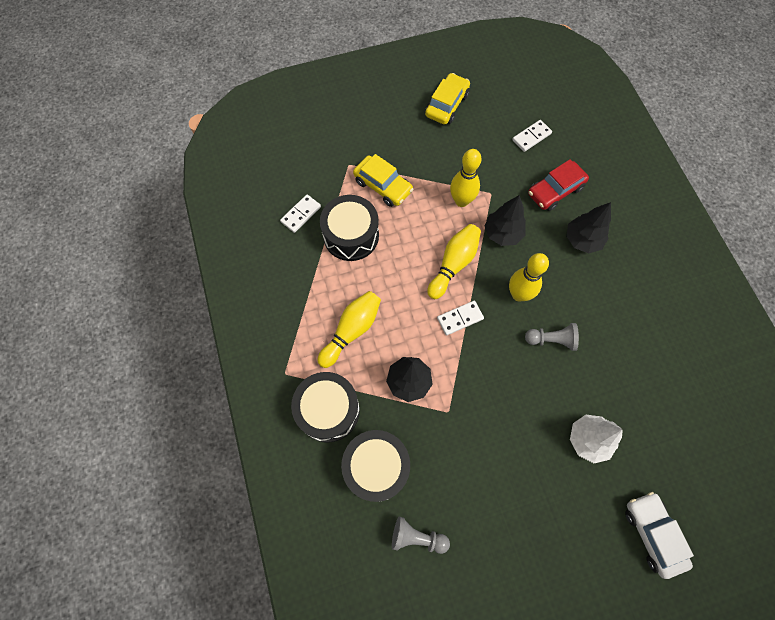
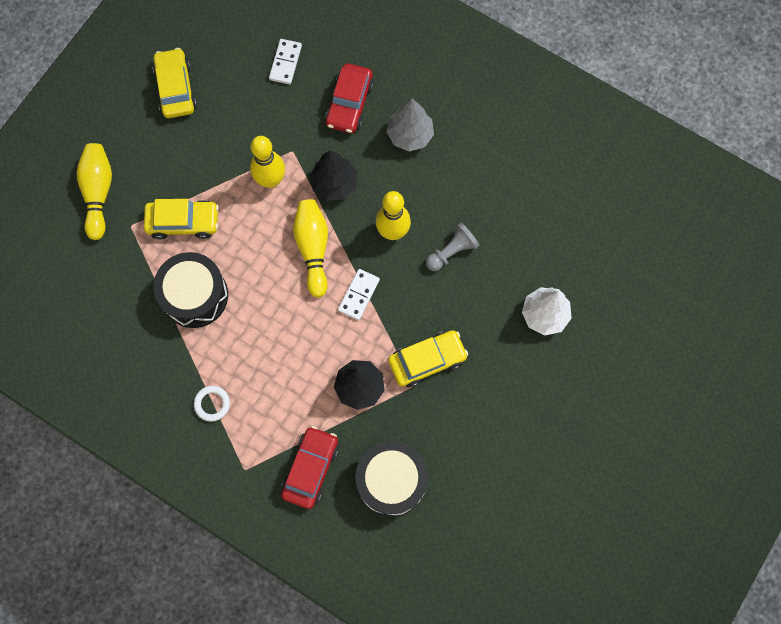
camera: 40 degrees left, 5 degrees up
white domino [280,195,321,233] -> none
black drum [291,372,360,443] -> red car [281,426,339,509]
yellow bowling pin [317,291,381,368] -> yellow bowling pin moved to [77,143,112,240]
grey pawn [392,517,450,554] -> none
black tree [566,202,611,253] -> grey tree [386,98,434,152]
white car [625,492,694,579] -> none
none -> white ring [194,386,230,422]
none -> yellow car [388,330,468,388]

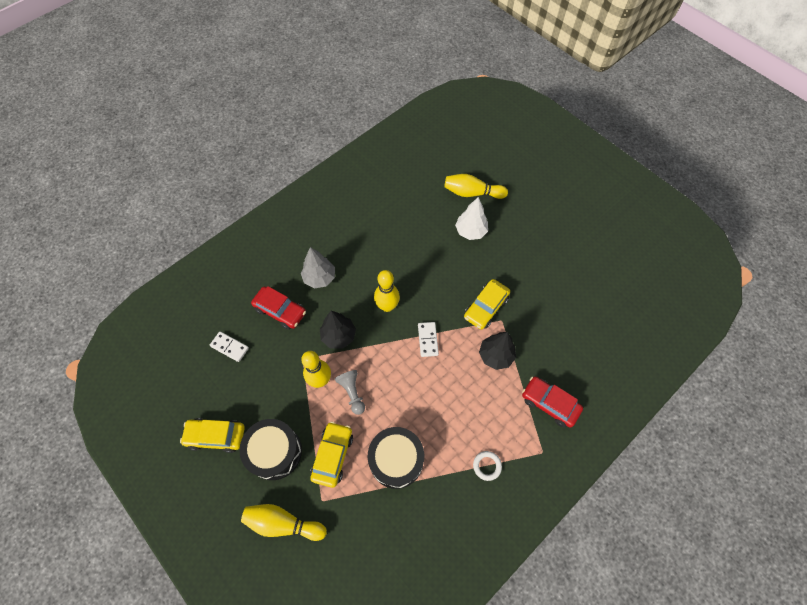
camera: 75 degrees left, 10 degrees down
yellow bowling pin [293,199,328,297] -> yellow bowling pin moved to [444,174,508,199]
white domino [338,269,380,320] -> white domino turned 45 degrees clockwise [418,322,439,357]
black drum [356,441,428,517] -> black drum moved to [239,419,302,480]
yellow car [388,330,468,388] -> yellow car turned 135 degrees counterclockwise [464,279,510,329]
grey pawn [426,223,480,271] -> grey pawn moved to [335,370,365,415]

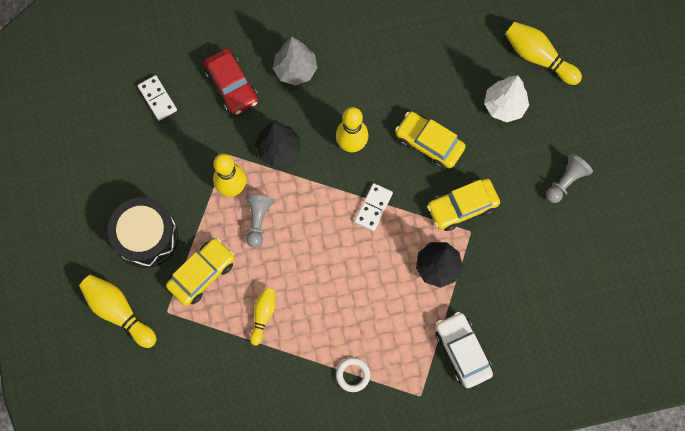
camera: 30 degrees right, 10 degrees up
yellow car [180,418,245,453] -> yellow car moved to [395,111,466,169]
black drum [368,427,424,489] -> yellow bowling pin [250,288,276,345]
red car [522,377,583,428] -> white car [435,312,493,388]
none -> grey pawn [546,154,593,203]

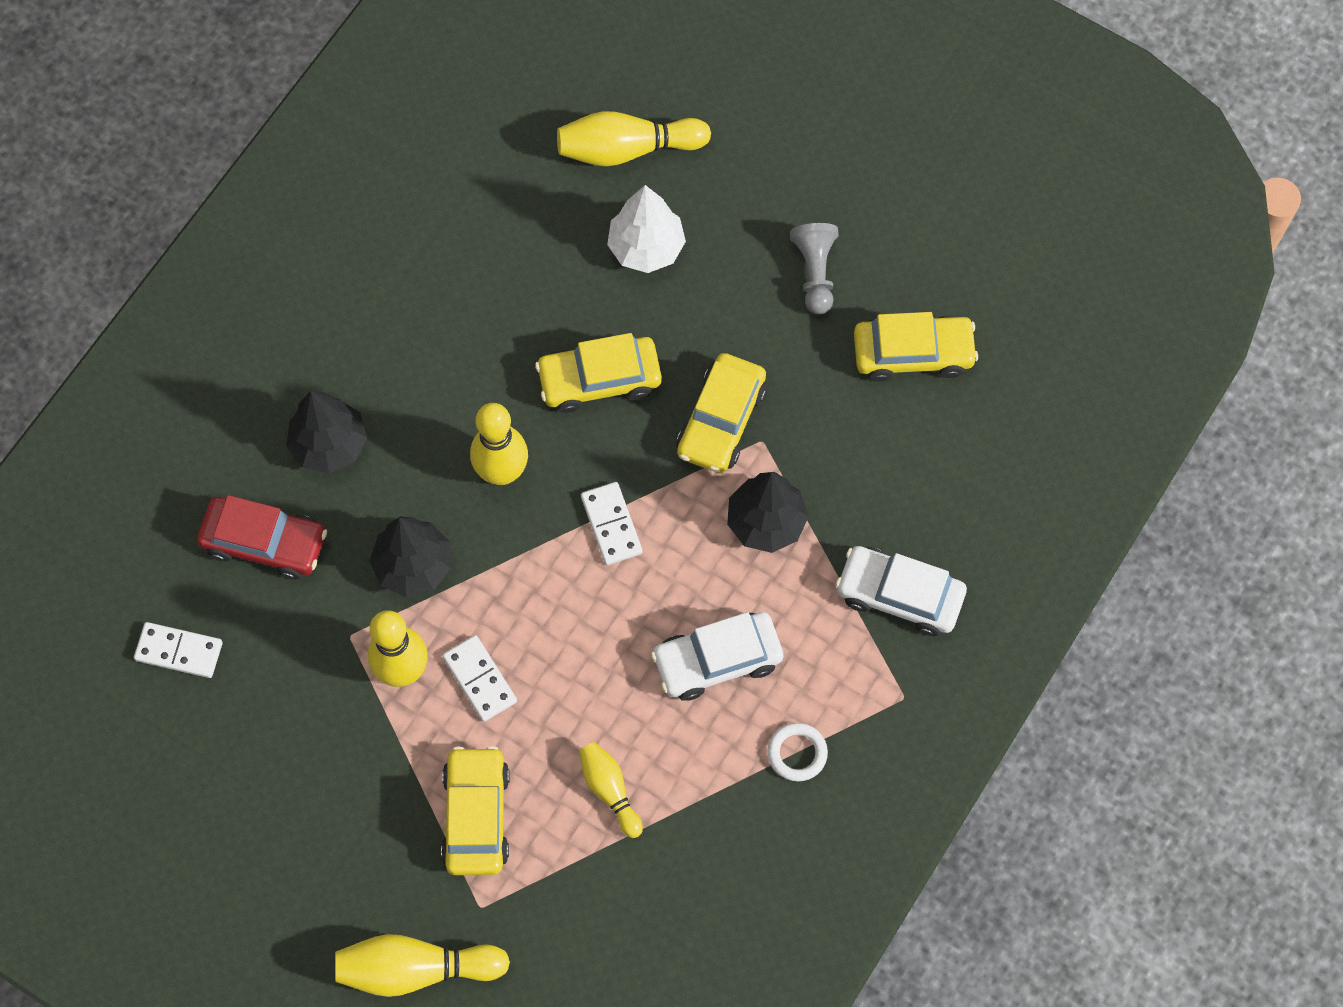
camera: 45 degrees left, 5 degrees down
black drum [108,197,178,268] -> none
grey pawn [246,194,275,248] -> white domino [442,635,517,722]
grey tree [273,37,317,86] -> black tree [286,391,367,474]
none -> white car [651,612,783,701]
none -> yellow car [854,312,978,382]

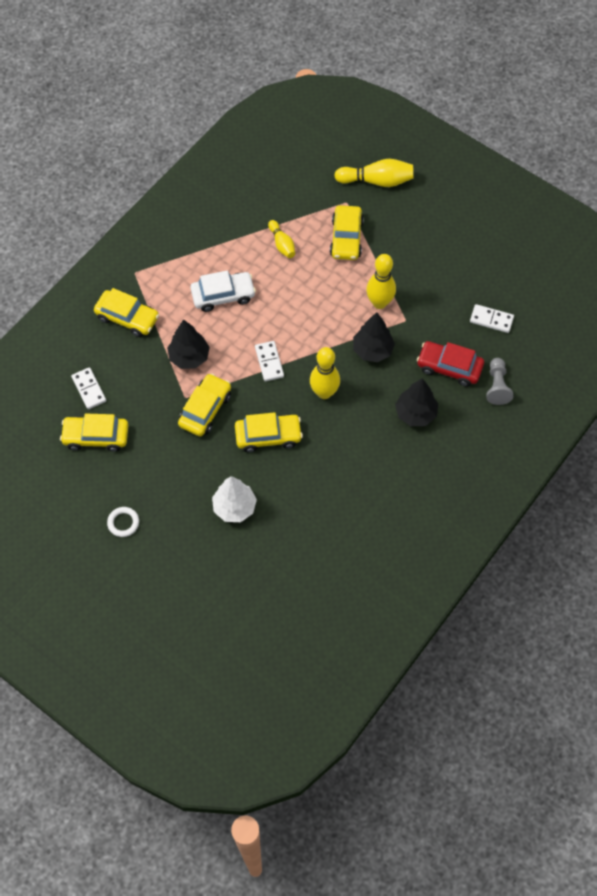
camera: 175 degrees left, 5 degrees down
white domino [442,635,517,722] -> white domino moved to [71,367,106,409]
yellow bowling pin [557,111,711,167] -> none
white ring [767,723,828,781] -> white ring moved to [107,507,139,537]
grey pawn [790,223,839,314] -> grey pawn moved to [486,358,513,405]
white car [835,546,967,636] -> yellow car [94,288,159,337]

